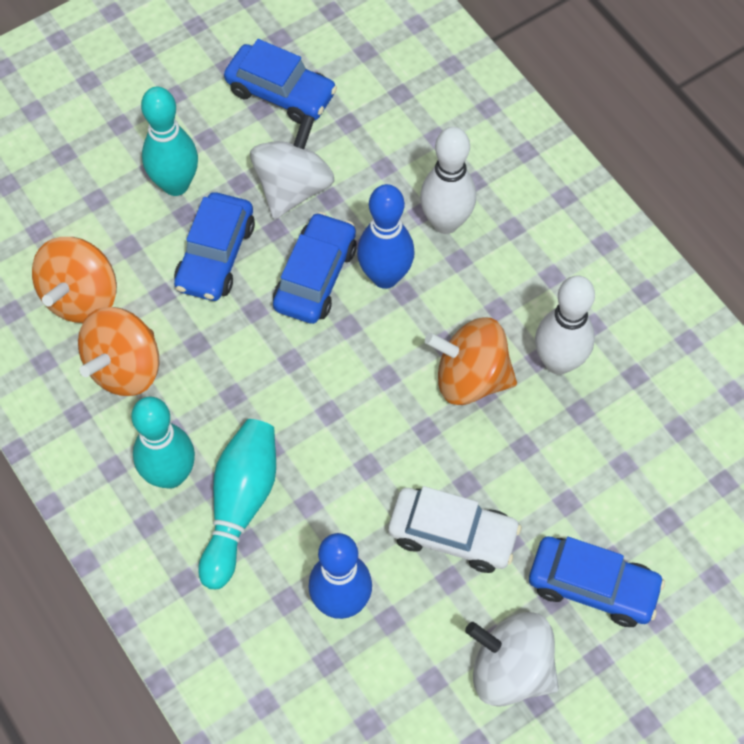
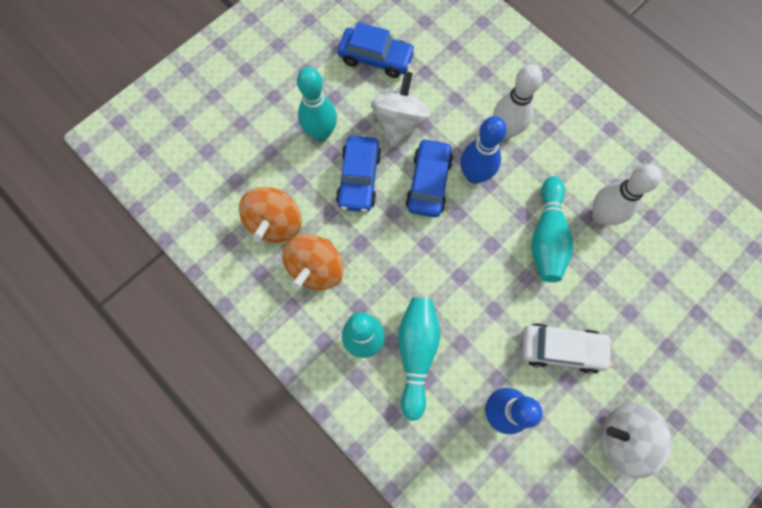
camera: 10 degrees left, 10 degrees up
orange spinning top [425,318,517,405] -> turquoise bowling pin [531,176,573,282]
blue car [529,536,665,627] -> none

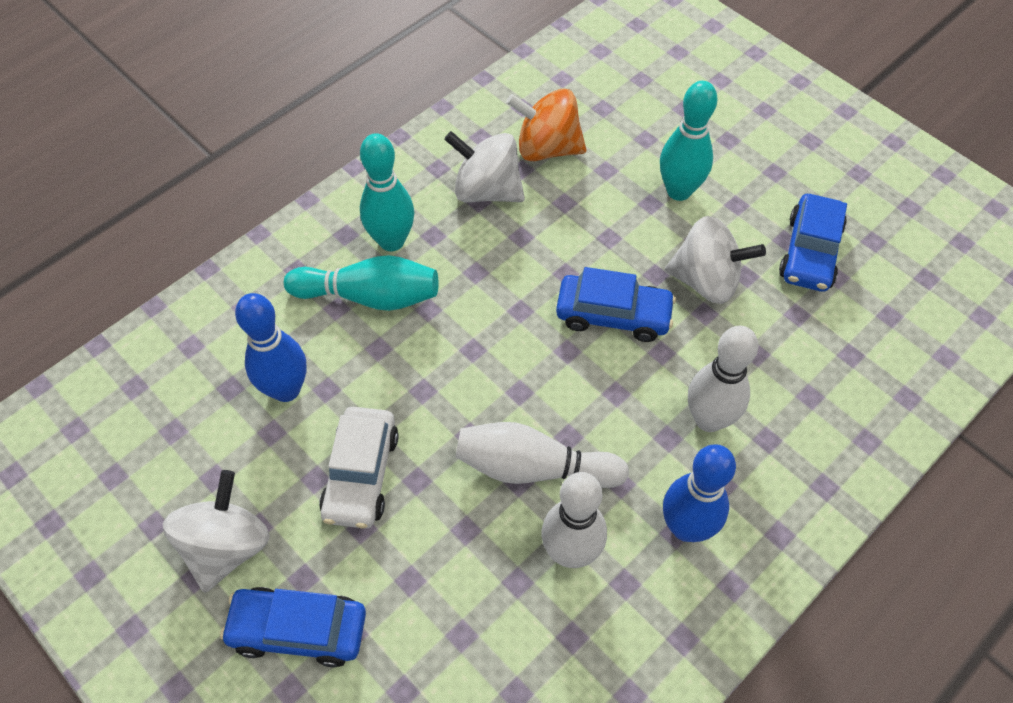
camera: 90 degrees right, 15 degrees down
orange spinning top [282,234,344,290] -> white spinning top [444,131,525,202]
blue car [336,136,381,212] -> blue car moved to [220,587,366,668]
blue bowling pin [460,116,507,184] -> blue bowling pin moved to [663,444,736,542]
turquoise bowling pin [531,176,573,282] -> white bowling pin [455,422,629,488]

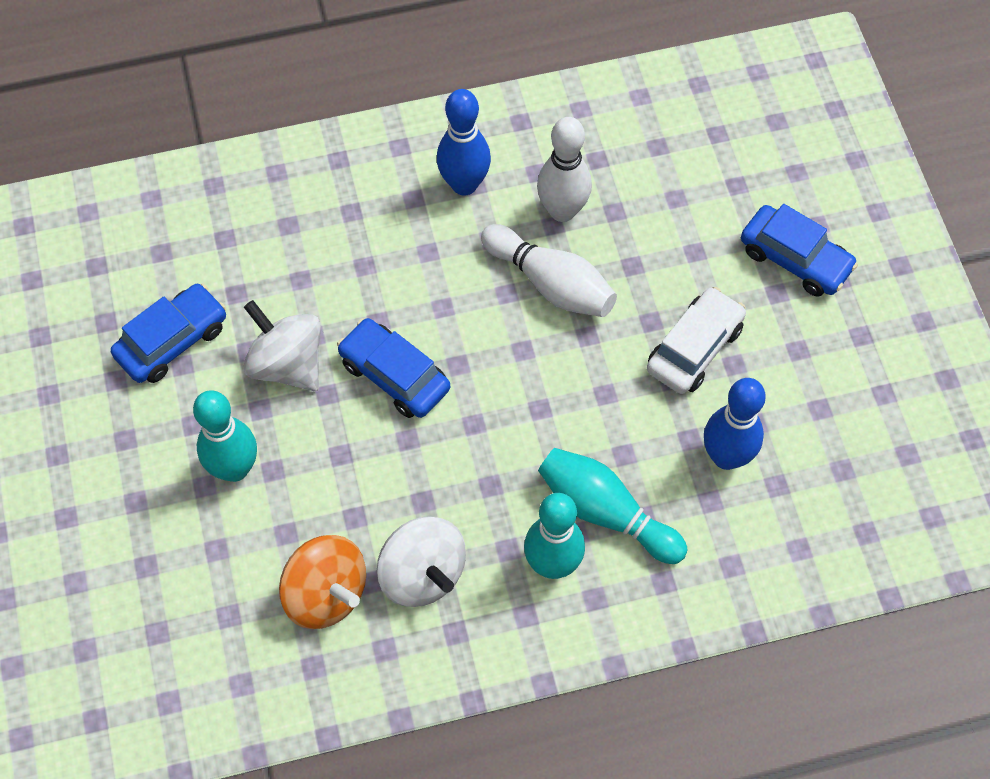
camera: 150 degrees left, 5 degrees up
white spinning top [163,470,270,593] -> none
white bowling pin [688,326,758,432] -> none

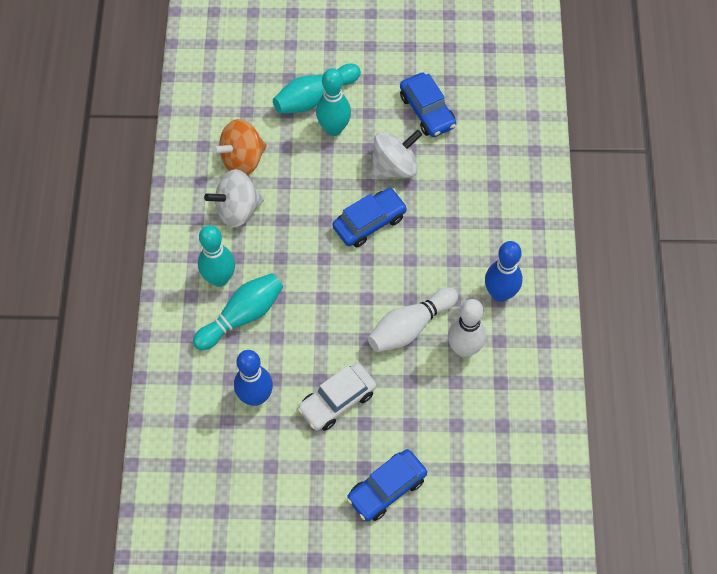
camera: 105 degrees right, 0 degrees up
white car [647,287,746,394] -> white car turned 90 degrees clockwise [297,363,376,431]
none -> turquoise bowling pin [273,63,361,114]

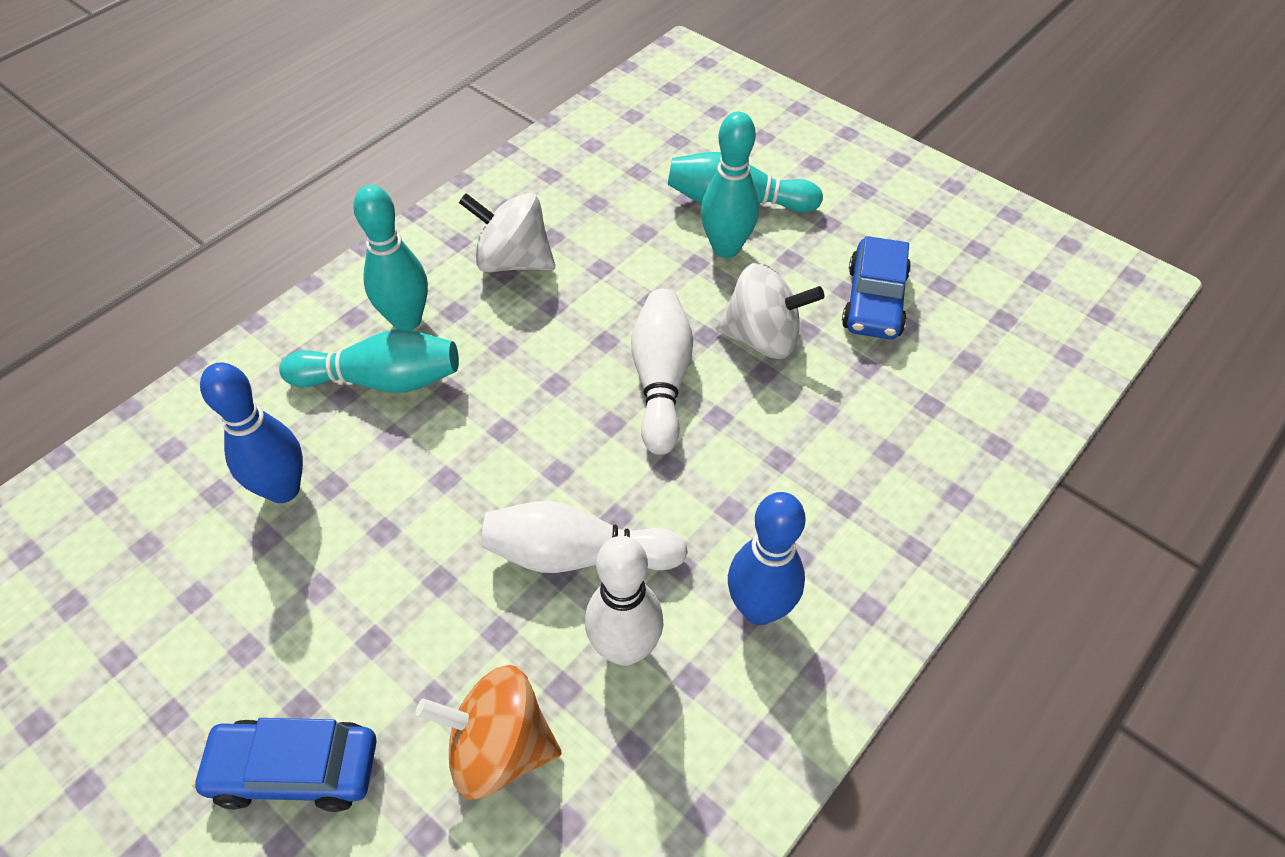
camera: 40 degrees right, 10 degrees down
orange spinning top [212,119,267,175] -> orange spinning top moved to [416,665,561,800]
white car [297,363,376,431] -> none
blue car [332,188,407,247] -> white bowling pin [631,289,693,455]

